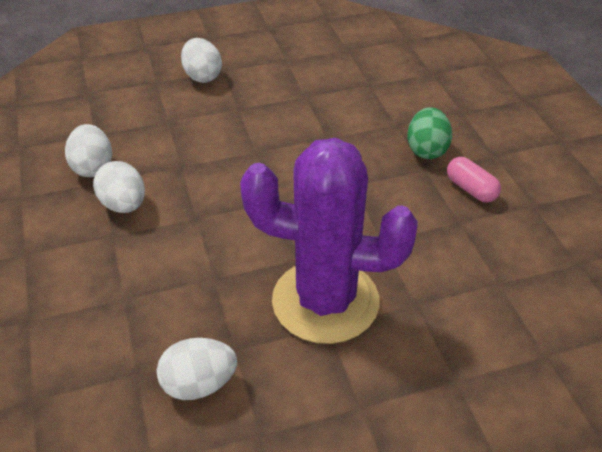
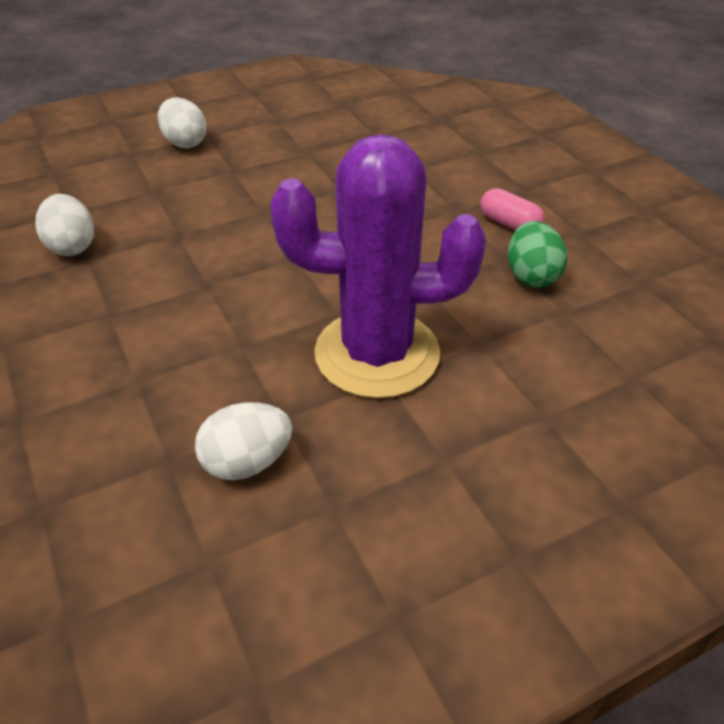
camera: 10 degrees left, 0 degrees up
white egg [93,161,145,213] -> none
green egg [407,107,452,159] -> green egg moved to [508,221,567,288]

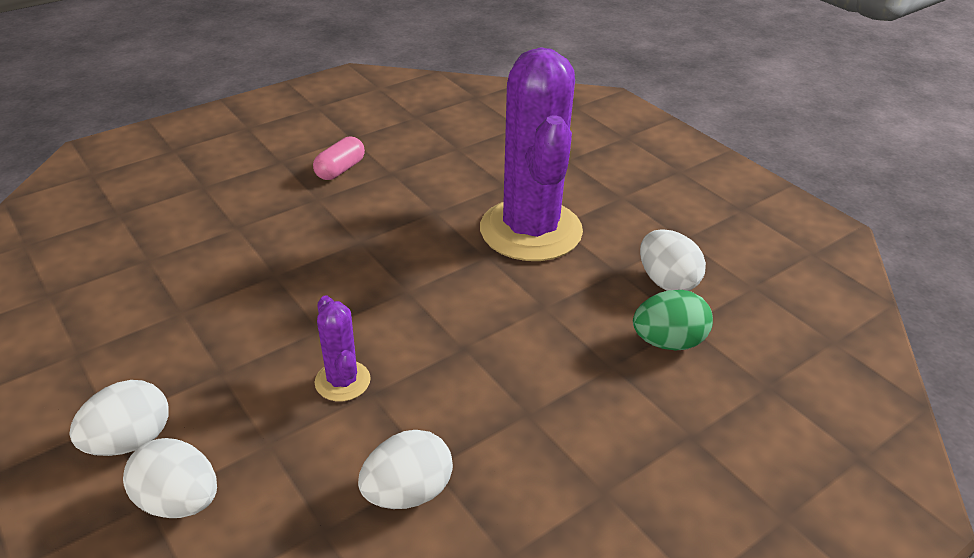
camera: 100 degrees left, 5 degrees down
green egg [508,221,567,288] -> green egg moved to [633,290,713,350]
none -> white egg [123,438,217,518]
none -> purple cactus [314,295,371,401]

